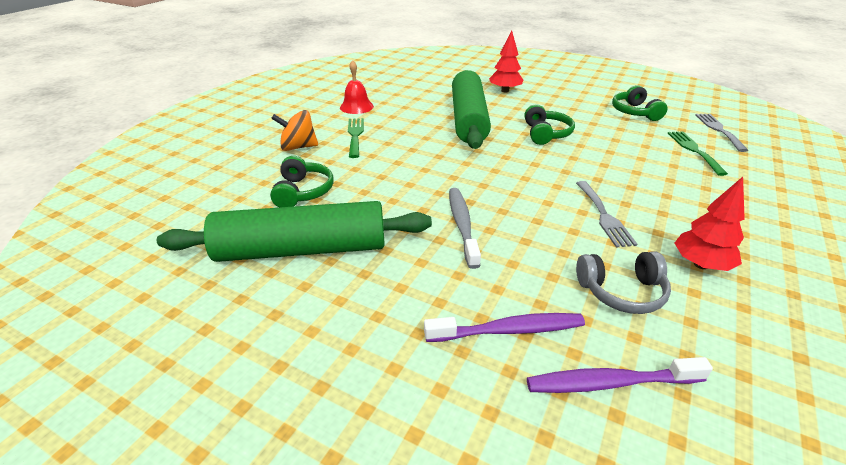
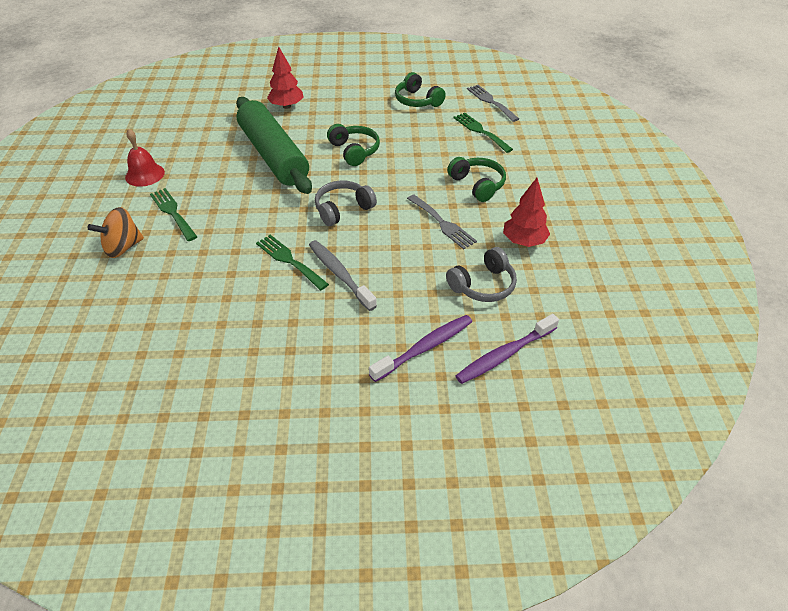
camera: 30 degrees left, 10 degrees up
green rolling pin [157,201,432,262] -> none
green headphones [270,156,334,207] -> green headphones moved to [447,157,506,202]
none -> green fork [256,235,329,290]
none -> grey headphones [315,180,377,226]

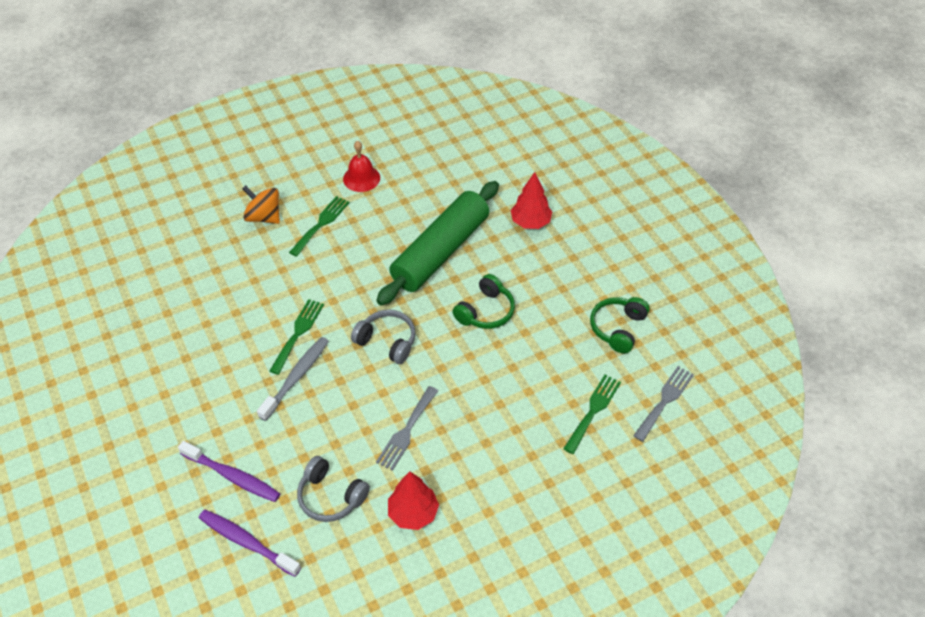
camera: 65 degrees right, 5 degrees up
green headphones [447,157,506,202] -> none

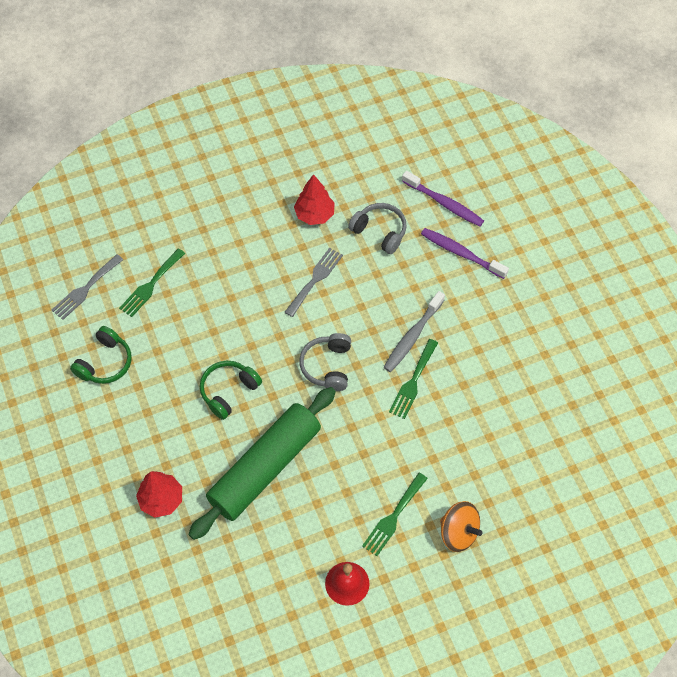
camera: 175 degrees left, 10 degrees up
grey headphones [351,310,416,364] -> grey headphones turned 60 degrees clockwise [299,333,351,391]

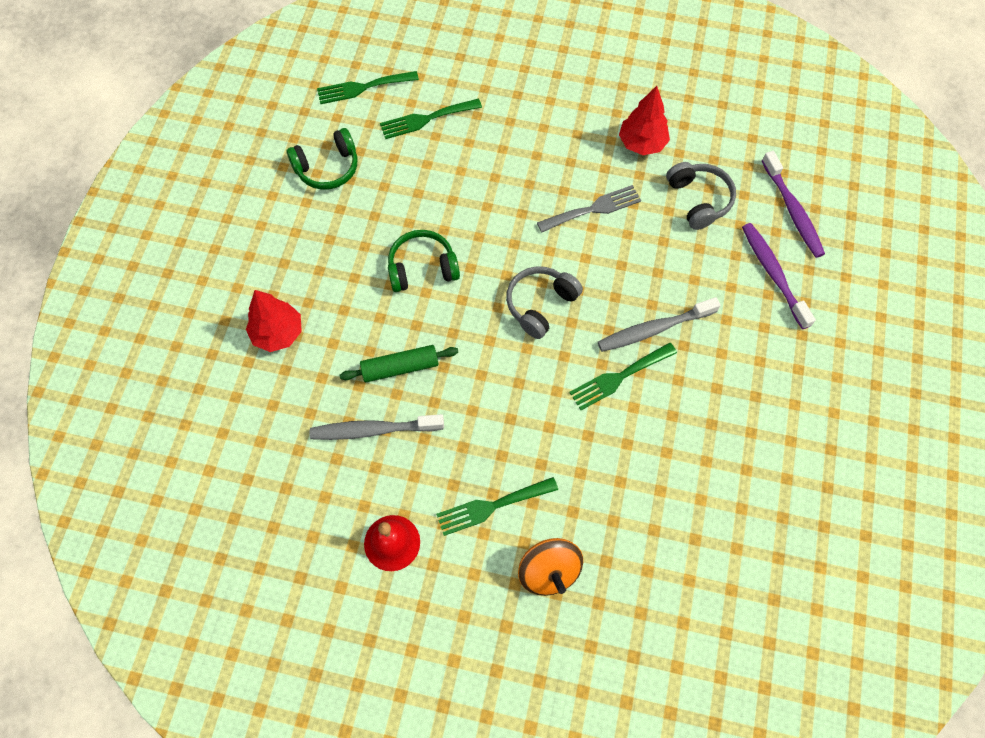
camera: 35 degrees right, 5 degrees up
grey fork [52,254,123,320] -> green fork [317,71,419,104]
green rolling pin [188,387,336,540] -> green rolling pin [339,345,458,382], size x0.47
none -> grey toothbrush [310,414,444,440]

